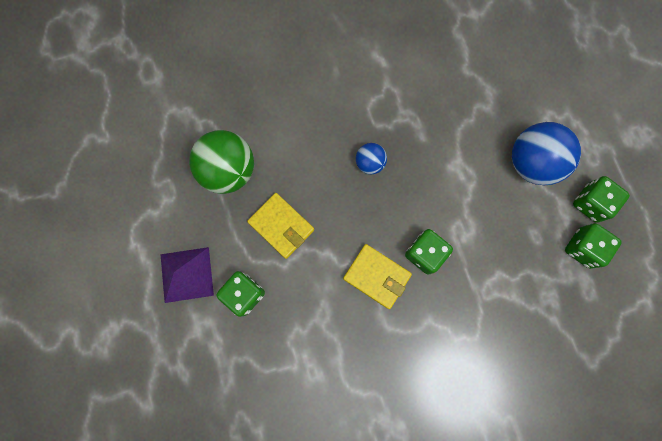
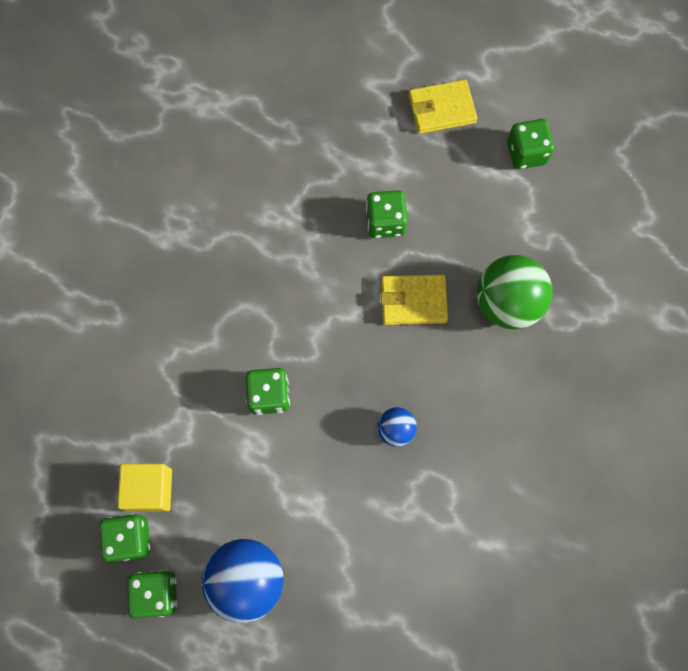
camera: 135 degrees right, 5 degrees down
purple pyramid [160,247,214,303] -> none
yellow wallet [343,244,412,309] -> yellow wallet moved to [408,80,477,134]
none -> yellow cube [117,463,172,512]
none -> green dice [507,119,554,169]

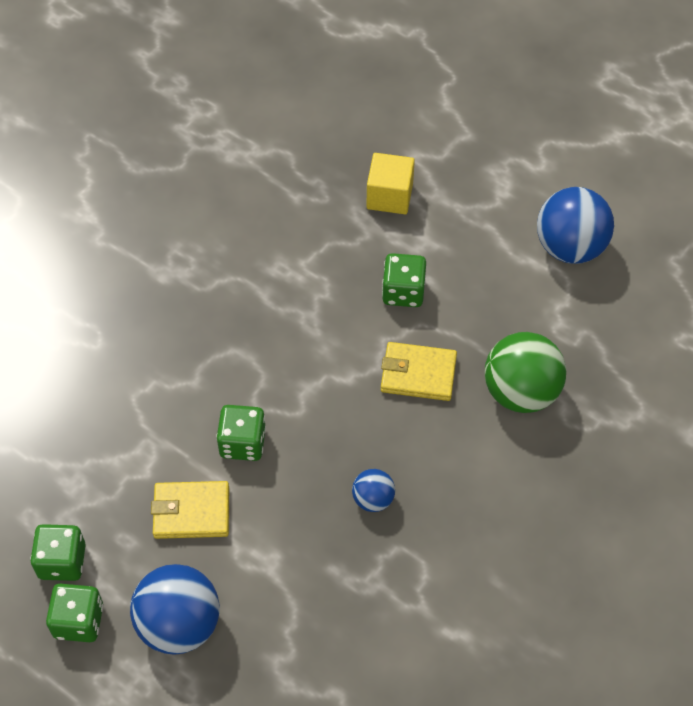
camera: 10 degrees right, 15 degrees down
yellow cube [117,463,172,512] -> yellow cube moved to [366,153,415,214]
yellow wallet [408,80,477,134] -> yellow wallet moved to [151,481,229,539]
green dice [507,119,554,169] -> blue ball [537,187,614,264]

